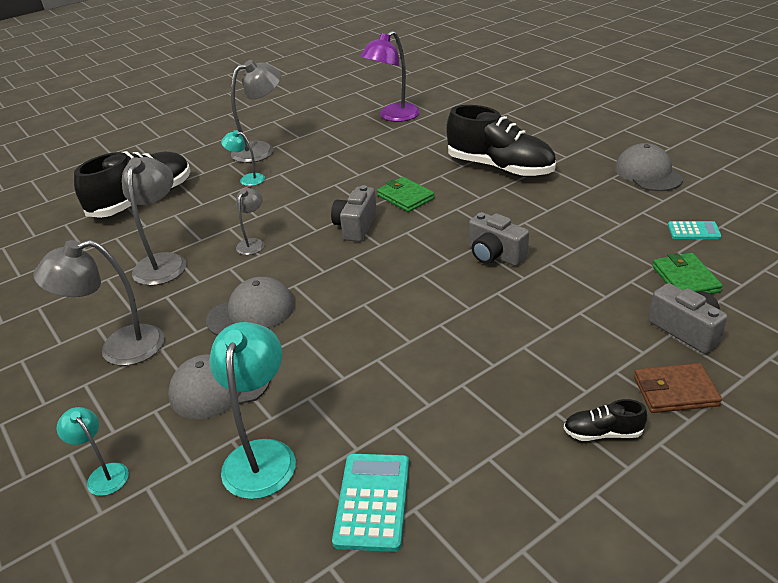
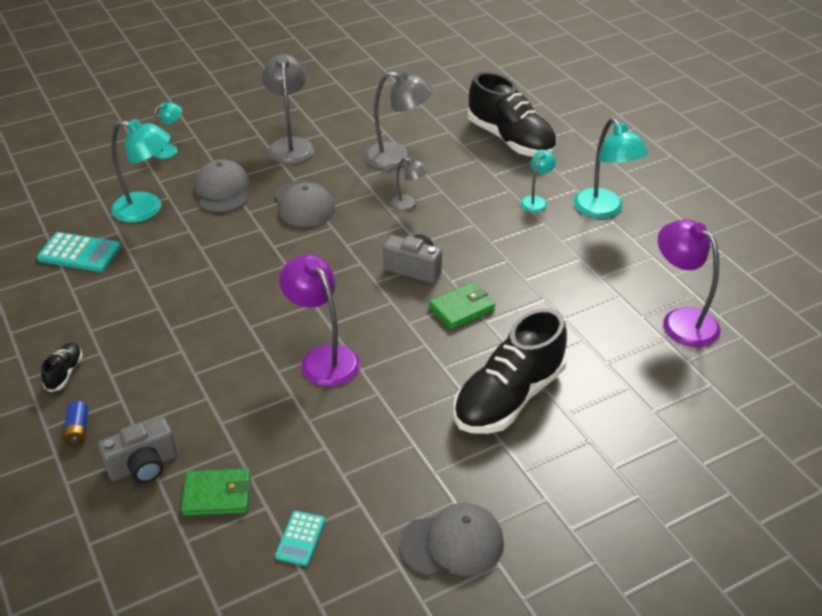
camera: 95 degrees right, 5 degrees up
grey lamp [231,60,281,163] -> turquoise lamp [574,118,648,218]
grey camera [469,212,529,266] -> purple lamp [279,254,360,387]
brown wallet [634,363,722,413] -> blue battery [63,401,89,446]

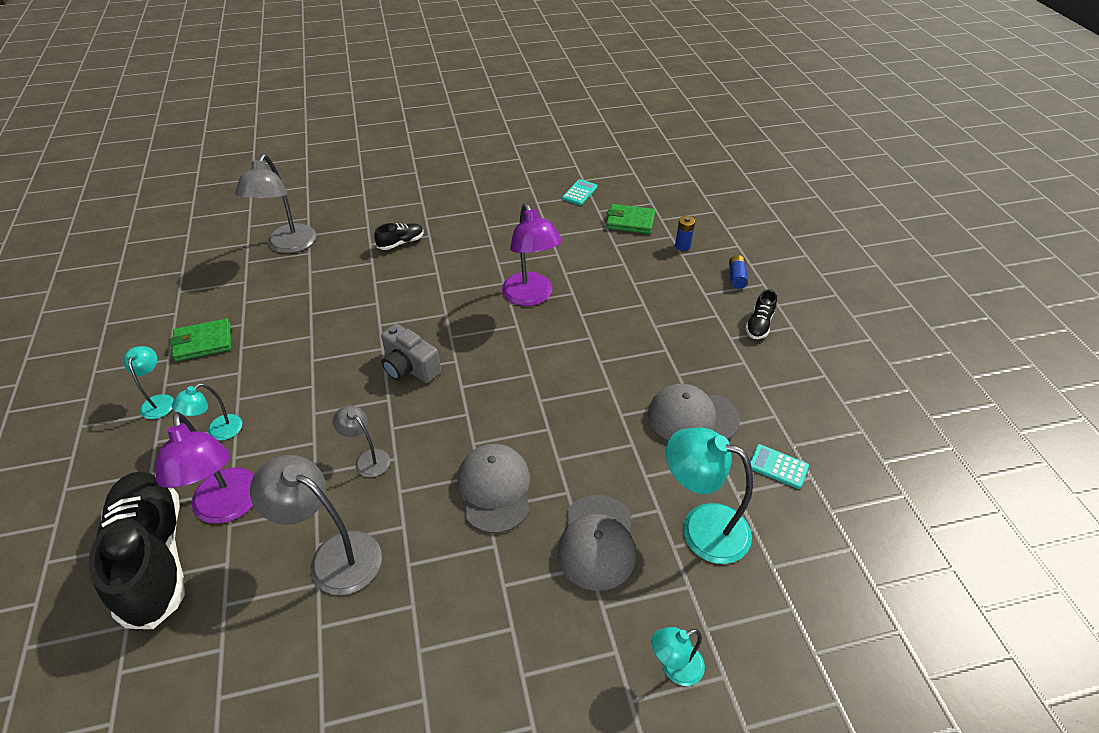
camera: 165 degrees left, 5 degrees up
turquoise calculator [37,232,121,272] -> turquoise calculator [750,444,809,489], size x0.61
grey camera [98,418,177,483] -> blue battery [675,216,695,251]
grey lamp [262,54,314,164] -> grey lamp moved to [235,154,316,253]
grey cap [400,503,504,576] -> grey cap moved to [648,384,740,440]
green wallet [429,282,495,330] -> green wallet moved to [170,318,231,362]
black shoe [453,308,567,434] -> black shoe [374,223,424,250], size x0.42
turquoise lamp [574,118,648,218] -> turquoise lamp [124,346,174,419], size x0.55
purple lamp [658,220,721,347] -> purple lamp moved to [156,412,254,524]

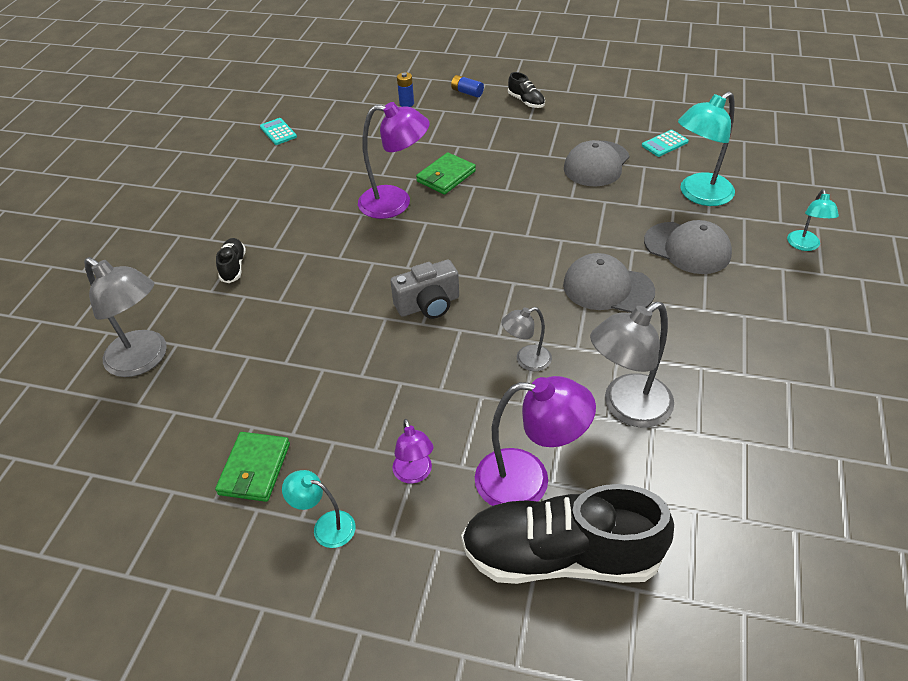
camera: 60 degrees left, 0 degrees up
turquoise lamp [171,383,242,440] -> purple lamp [392,419,434,484]
green wallet [606,204,655,234] -> green wallet moved to [416,152,476,195]

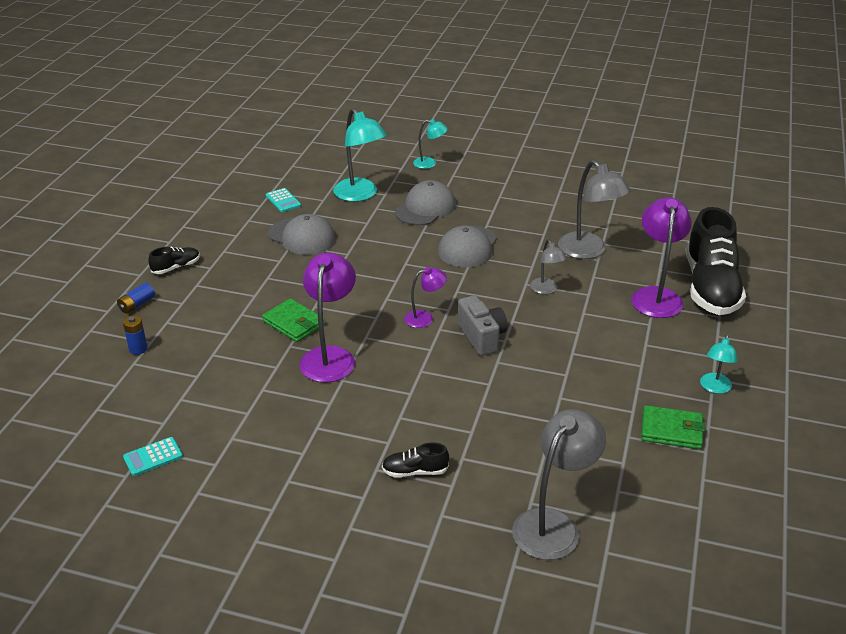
camera: 90 degrees left, 10 degrees down
purple lamp [392,419,434,484] -> purple lamp moved to [404,267,447,328]

